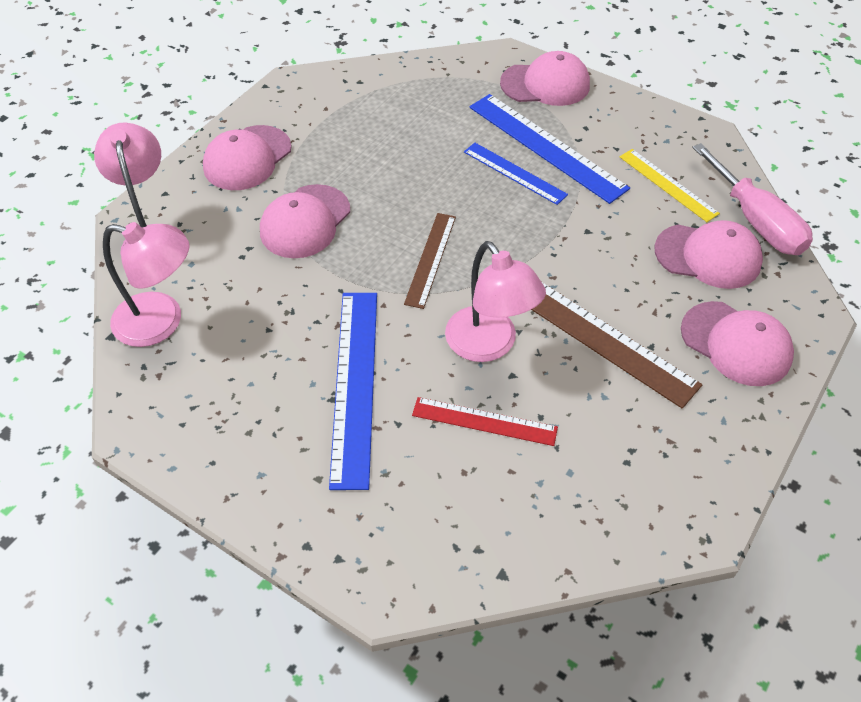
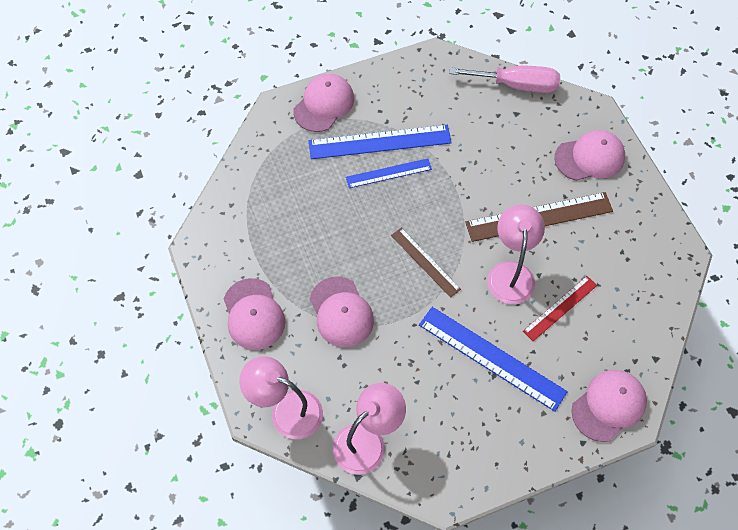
camera: 55 degrees left, 10 degrees up
pink lamp [445,241,546,362] -> pink lamp turned 90 degrees counterclockwise [487,204,545,304]
yellow ruler [620,149,720,222] -> none
pink cap [654,220,763,289] -> pink cap moved to [572,370,647,442]

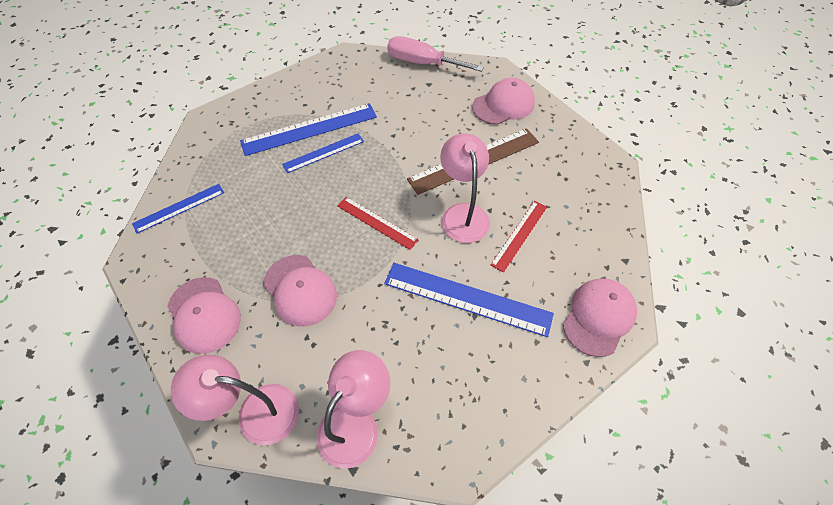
camera: 15 degrees left, 5 degrees down
pink cap [293,74,354,132] -> none
brown ruler [391,228,461,298] -> red ruler [337,197,419,250]
pink screwdriver [449,66,560,93] -> pink screwdriver turned 150 degrees counterclockwise [387,36,484,72]
none -> blue ruler [132,184,224,234]

